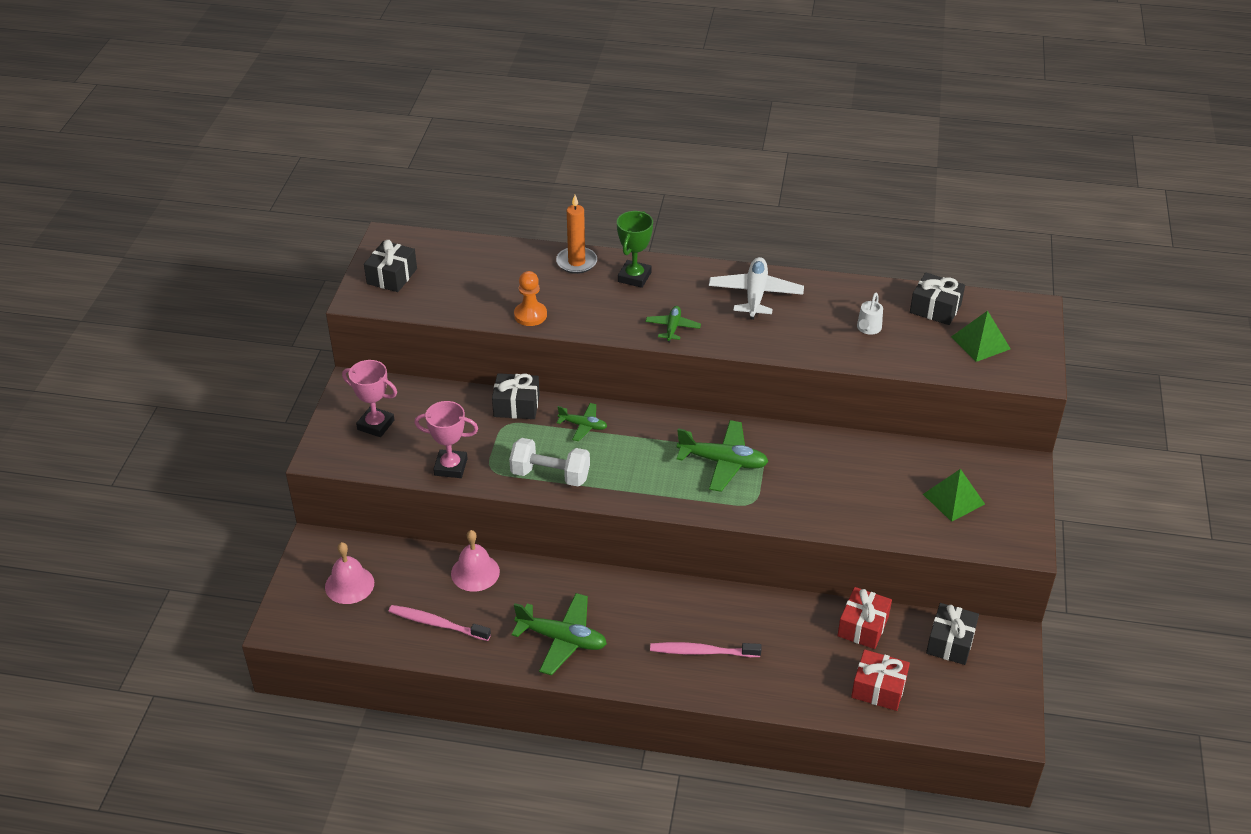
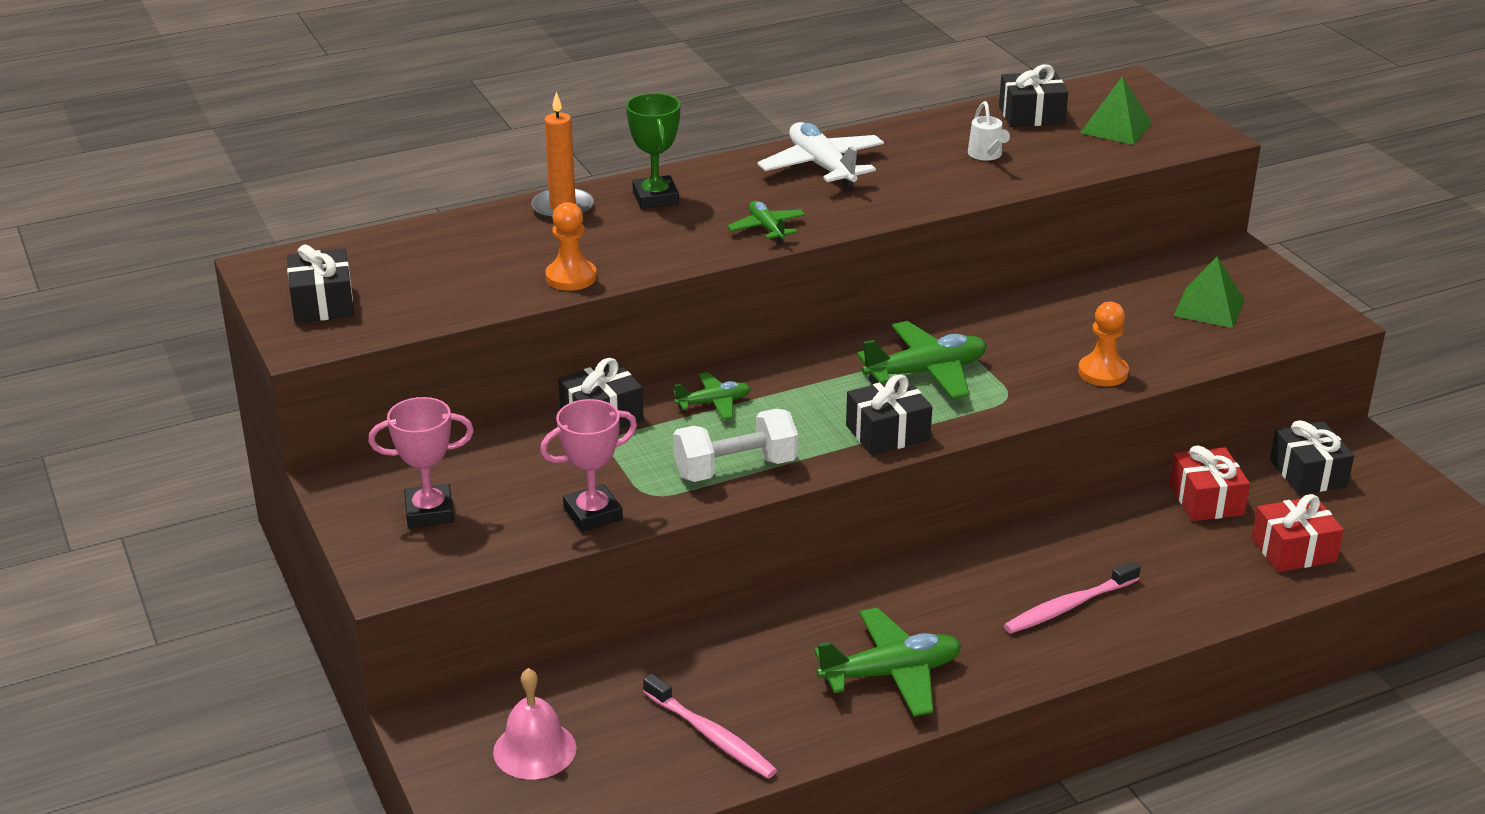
camera: 35 degrees left, 10 degrees down
pink toothbrush [388,605,491,641] -> pink toothbrush turned 120 degrees counterclockwise [643,674,777,779]
pink bell [451,530,500,592] -> none
none -> black gift [846,374,932,455]
none -> orange pawn [1078,302,1129,386]

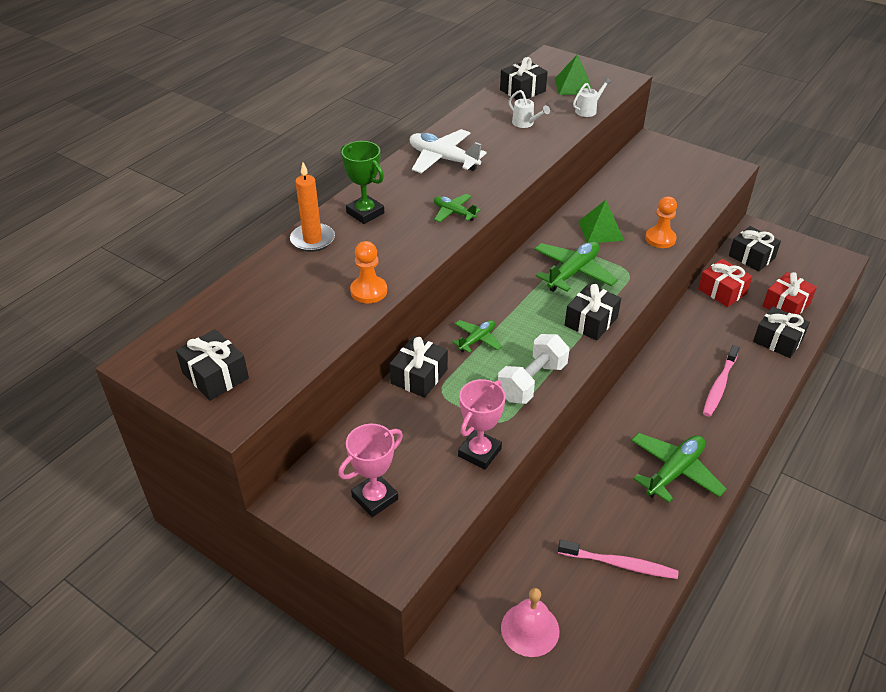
camera: 30 degrees left, 10 degrees up
green pyramid [1174,257,1245,328] -> green pyramid moved to [578,200,624,243]
none -> white watering can [573,77,612,117]
none -> black gift [753,306,810,358]

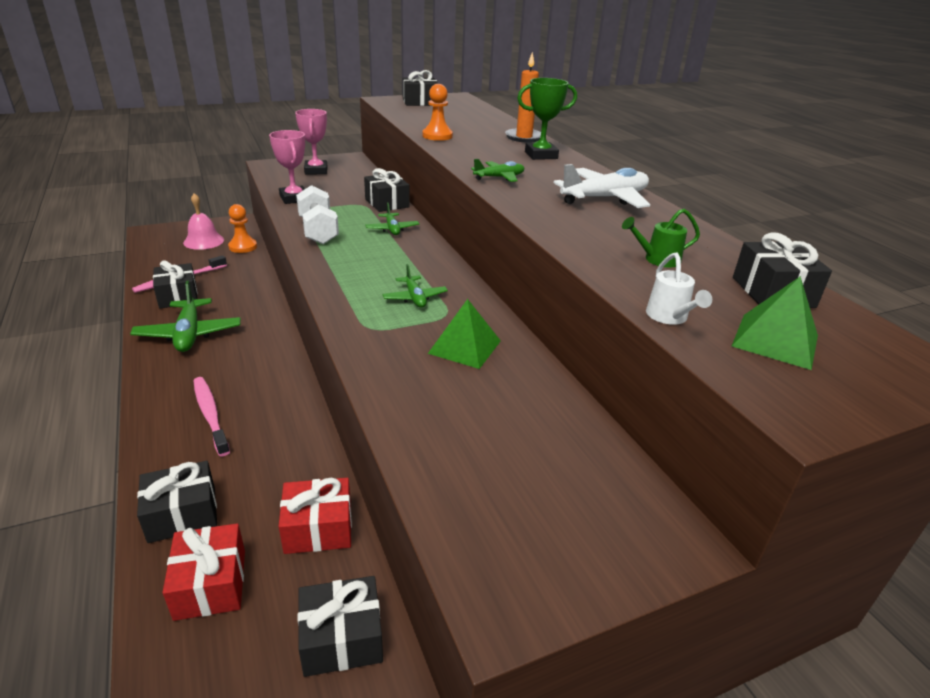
camera: 120 degrees right, 10 degrees down
white watering can [509,90,550,128] -> green watering can [622,209,700,268]
green plane [534,241,618,292] -> green plane [382,264,448,308], size x0.57
black gift [565,284,621,341] -> black gift moved to [153,260,198,308]
orange pawn [645,196,677,248] -> orange pawn moved to [228,204,257,253]

